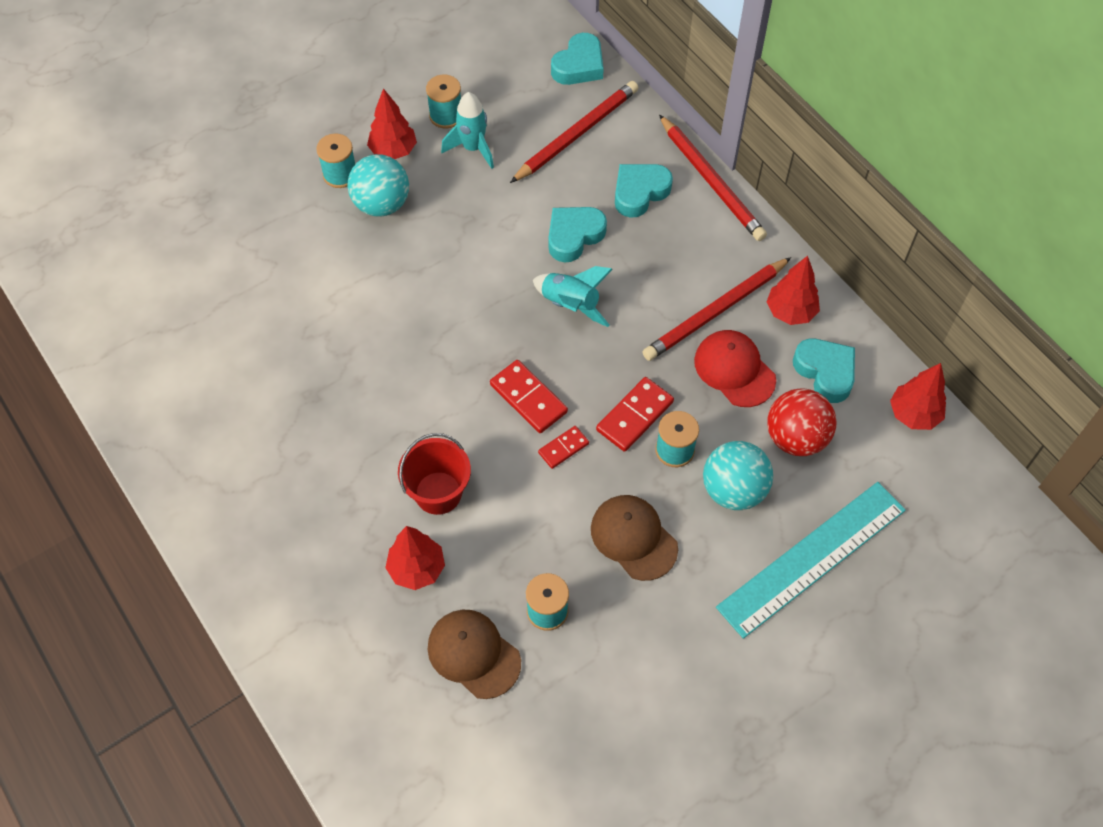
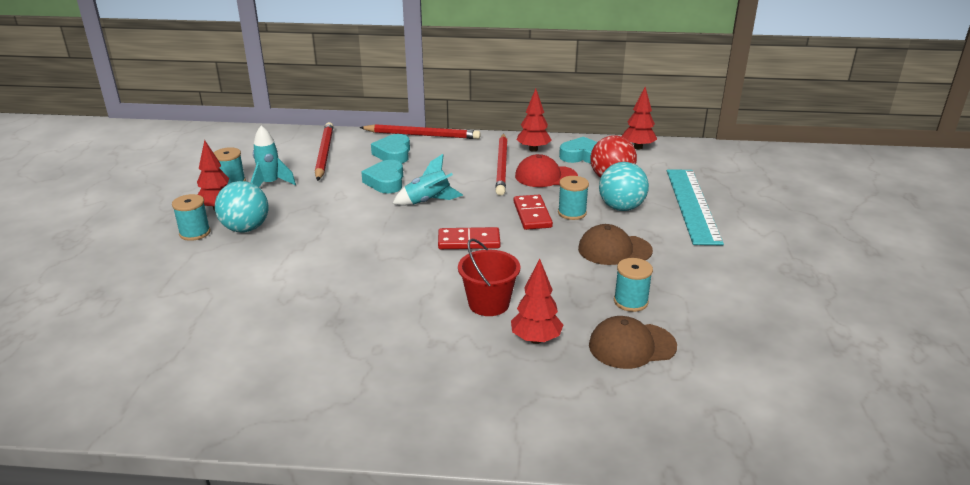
camera: 50 degrees left, 30 degrees down
red domino [538,426,589,469] -> none
turquoise heart [551,33,604,85] -> none

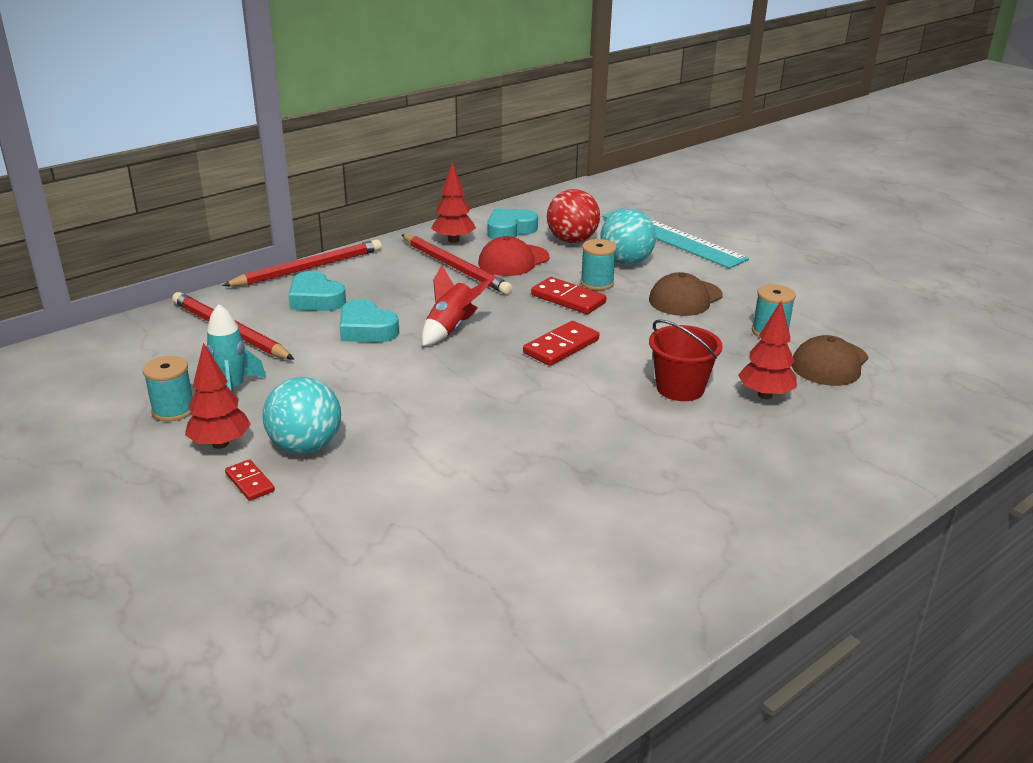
camera: 45 degrees left, 0 degrees up
turquoise spool [172,194,211,241] -> red domino [225,459,275,501]
turquoise rocket [392,154,463,206] -> red rocket [422,265,492,346]
red tree [622,87,657,149] -> none

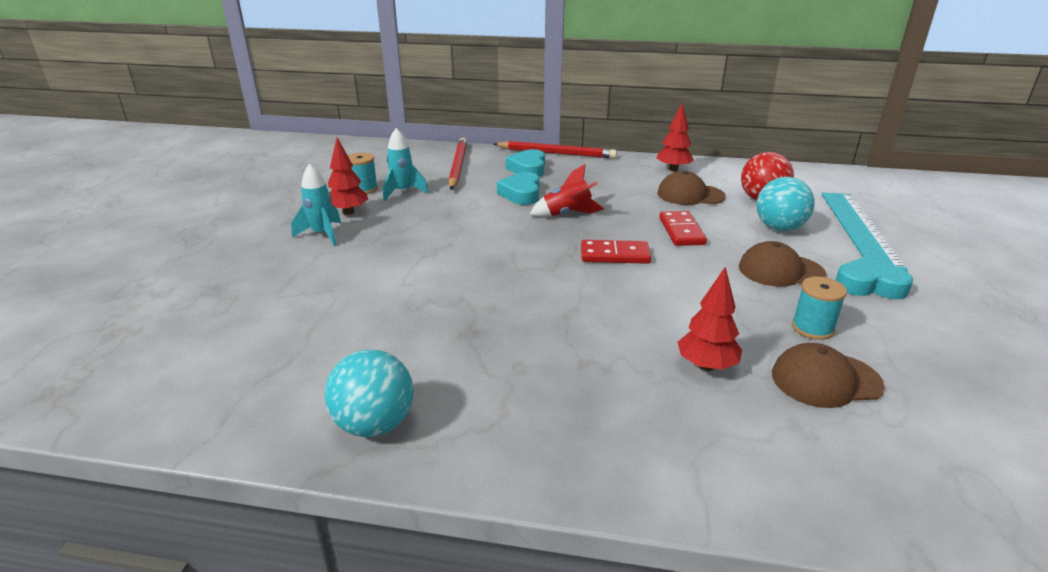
camera: 50 degrees right, 0 degrees up
red domino [225,459,275,501] -> turquoise rocket [291,164,341,246]
turquoise ball [263,377,341,454] -> turquoise ball moved to [324,349,414,437]
red pencil [402,234,512,295] -> none
red cap [478,236,550,276] -> brown cap [657,171,726,205]
turquoise heart [487,208,538,239] -> turquoise heart moved to [836,256,913,299]
turquoise spool [580,239,617,290] -> none
red bucket [649,319,723,401] -> none

